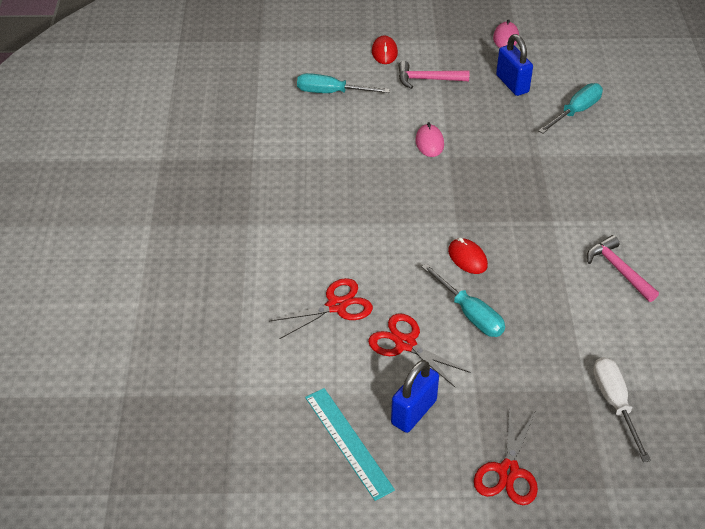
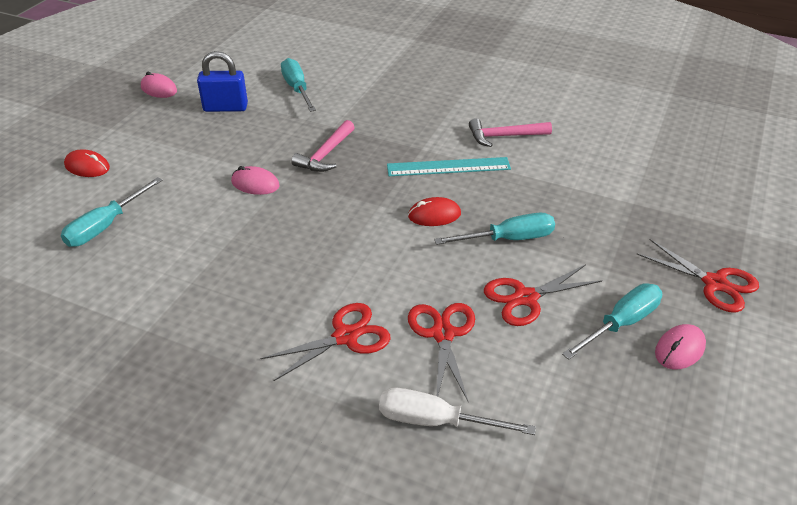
camera: 65 degrees left, 5 degrees down
turquoise ruler [305,388,395,501] -> turquoise ruler moved to [387,157,511,176]
blue padlock [391,360,439,433] -> turquoise screwdriver [562,283,662,360]
pink hammer [398,61,469,89] -> pink hammer moved to [292,120,355,172]
white screwdriver [593,357,651,462] -> white screwdriver moved to [379,388,536,435]
none -> red scissors [260,303,391,382]
none -> pink mouse [655,324,706,370]

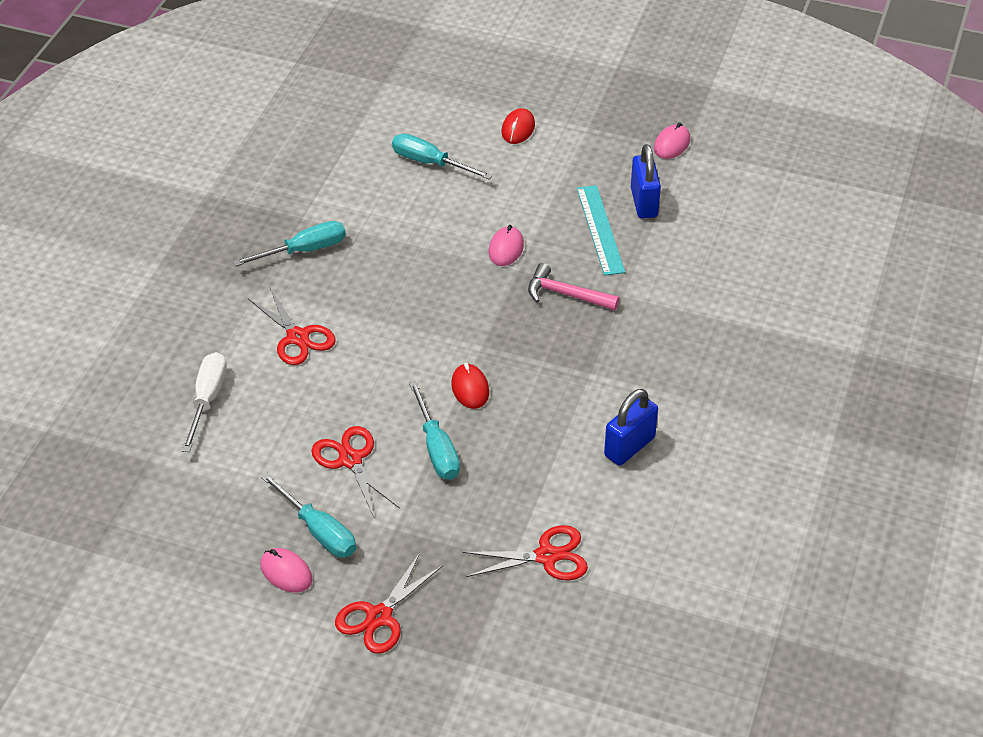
camera: 85 degrees right, 5 degrees up
turquoise screwdriver [281,58,316,112] -> turquoise screwdriver moved to [233,221,346,267]
turquoise ruler [387,157,511,176] -> turquoise ruler moved to [577,185,625,276]
red scissors [408,303,475,401] -> red scissors moved to [463,525,588,581]
pink hammer [469,118,552,147] -> blue padlock [604,389,658,466]

